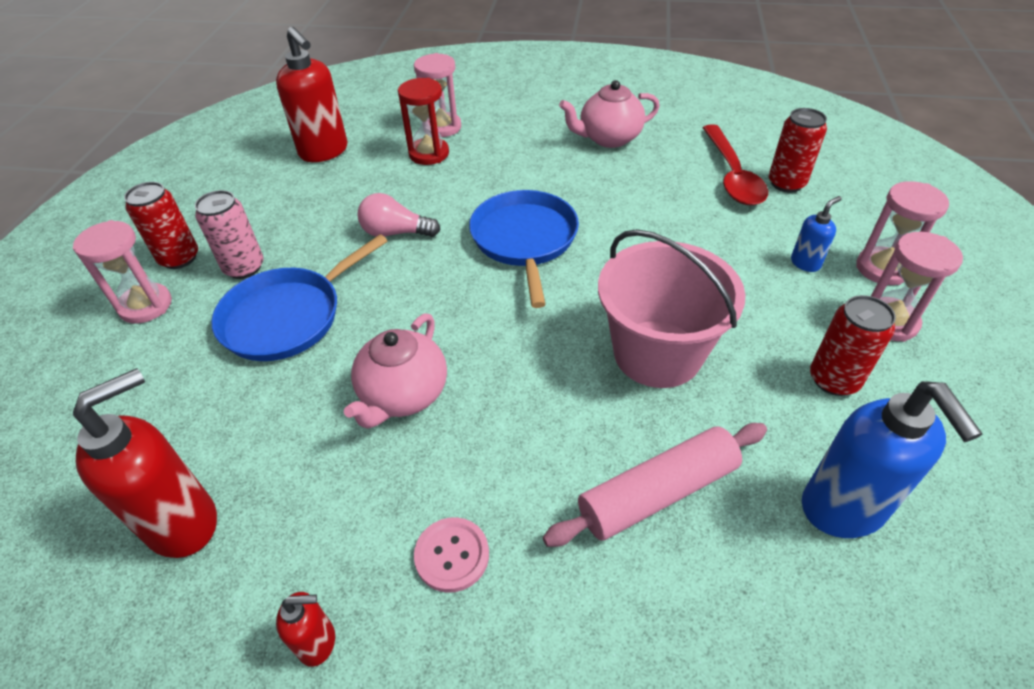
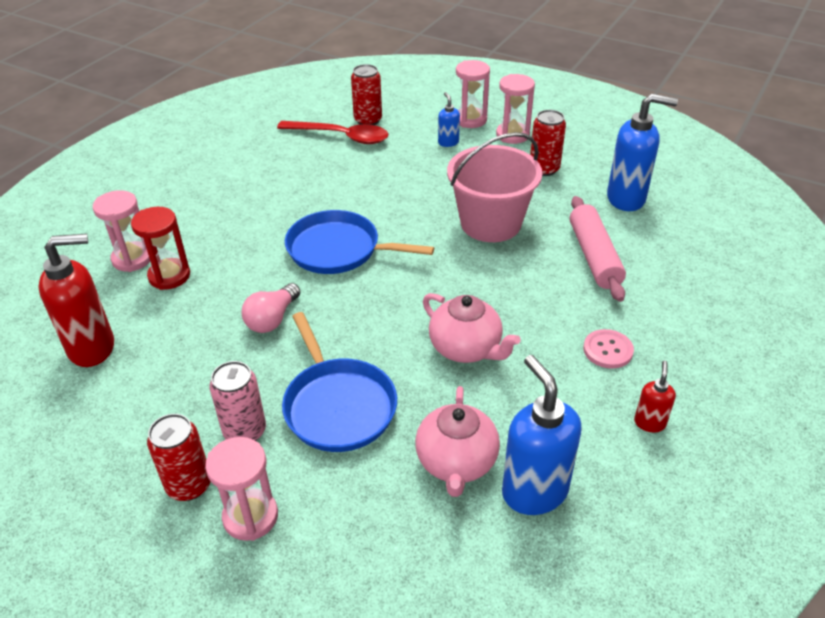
camera: 70 degrees left, 5 degrees down
red soap dispenser [73,368,217,558] -> blue soap dispenser [502,355,582,515]
pink teapot [559,80,660,148] -> pink teapot moved to [415,386,500,497]

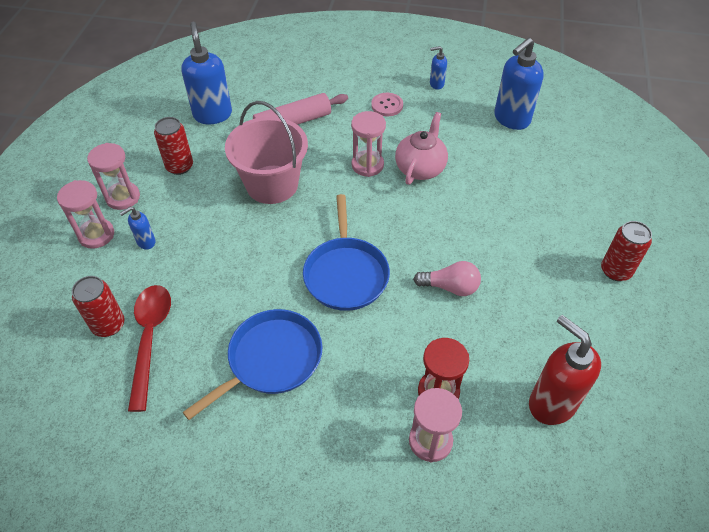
camera: 110 degrees left, 10 degrees up
pink hourglass [205,437,278,541] -> pink hourglass moved to [351,111,386,177]
pink can [209,361,266,441] -> none
blue pan [282,312,397,452] -> blue pan moved to [183,309,322,420]
pink teapot [415,386,500,497] -> none
red soap dispenser [634,361,676,432] -> blue soap dispenser [430,46,447,89]

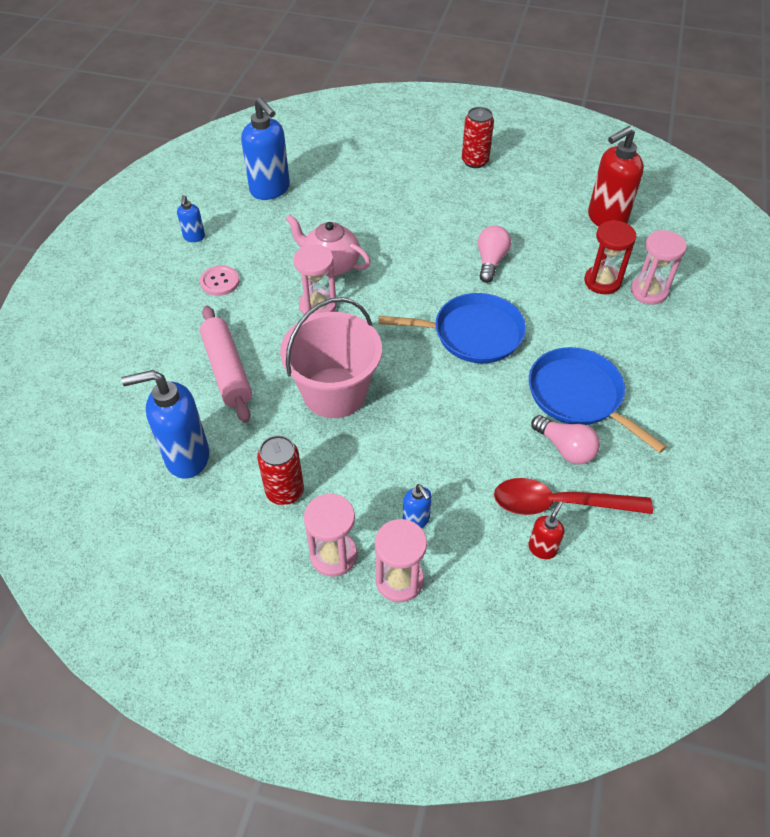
camera: 85 degrees left, 0 degrees up
red can [72,276,125,337] -> red soap dispenser [528,501,564,559]
none -> pink light bulb [531,415,600,465]

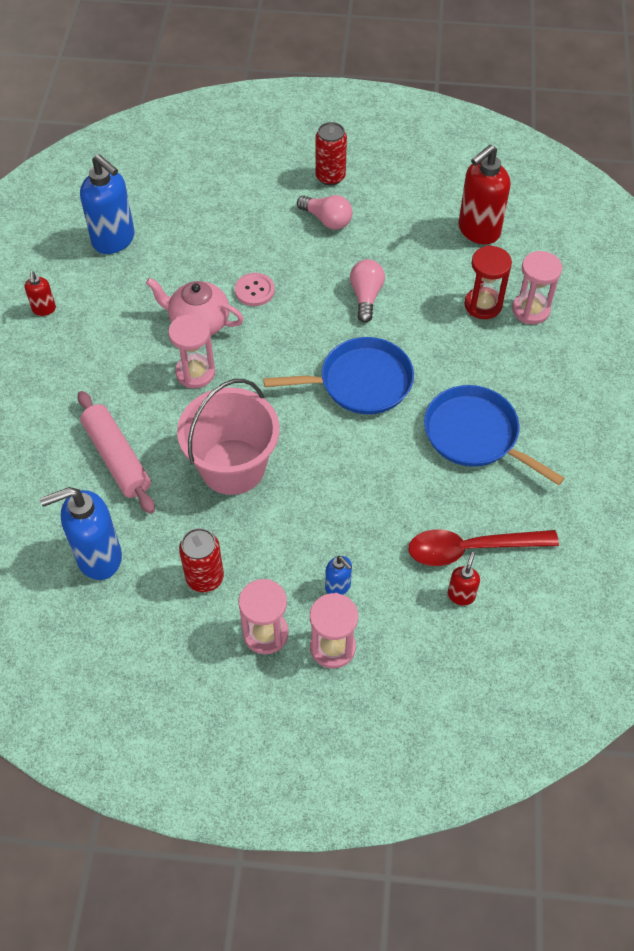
camera: 10 degrees left, 5 degrees up
blue soap dispenser [177,195,205,242] -> red soap dispenser [24,271,56,316]
pink button [200,265,240,296] -> pink button moved to [235,273,275,306]
pink light bulb [531,415,600,465] -> pink light bulb moved to [297,195,352,230]

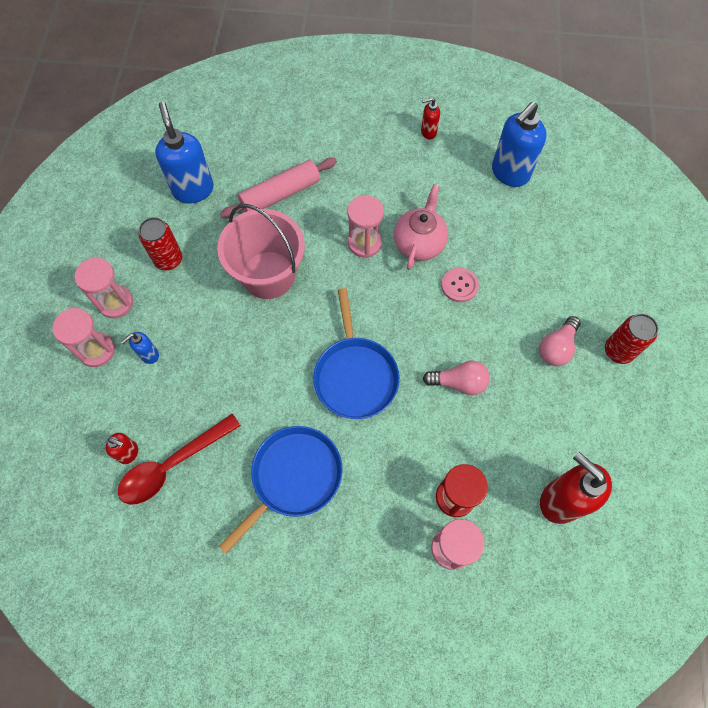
camera: 90 degrees right, 10 degrees up
red spoon [409,529,559,566] -> red spoon turned 120 degrees counterclockwise [118,414,241,504]

